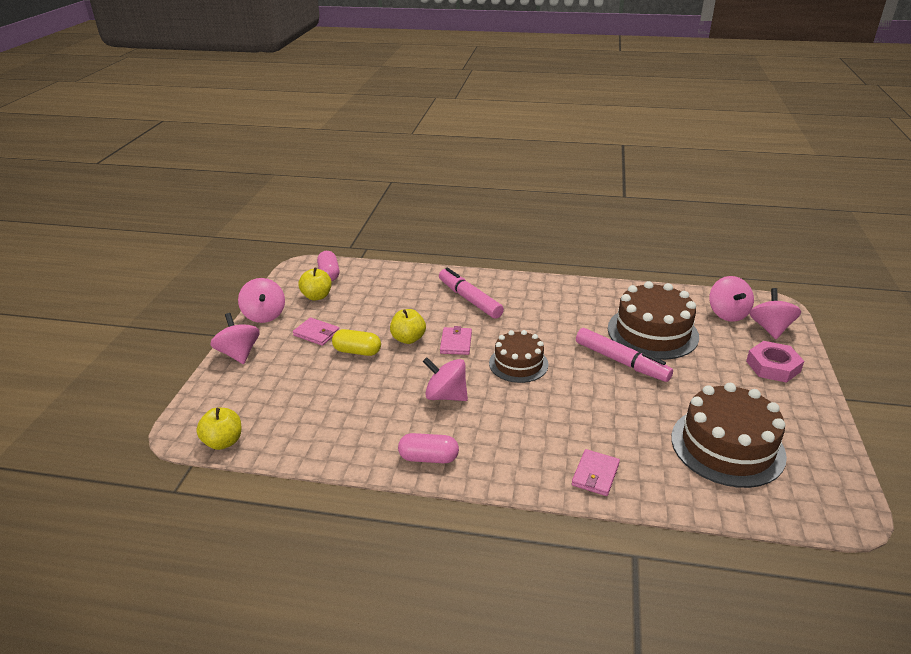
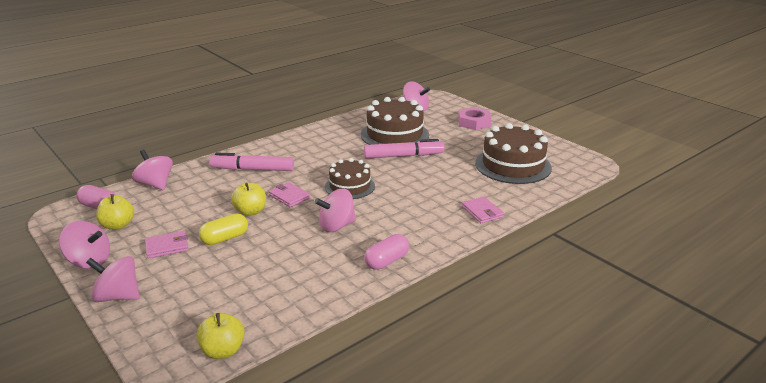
camera: 50 degrees left, 5 degrees down
pink spinning top [750,288,801,339] -> pink spinning top moved to [132,150,173,190]

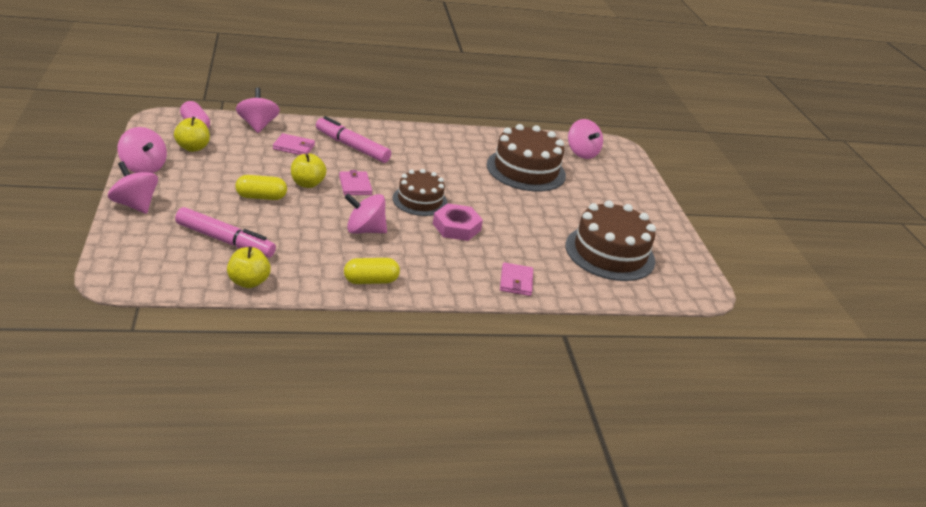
camera: 25 degrees right, 5 degrees up
pink wallet [145,231,189,258] -> pink wallet moved to [273,133,315,155]
yellow apple [197,313,245,359] -> yellow apple moved to [227,246,271,288]
pink marker [364,139,445,159] -> pink marker moved to [175,207,276,258]
pink capsule [364,234,409,270] -> yellow capsule [344,258,400,284]
pink nut [458,107,491,130] -> pink nut moved to [433,203,483,241]

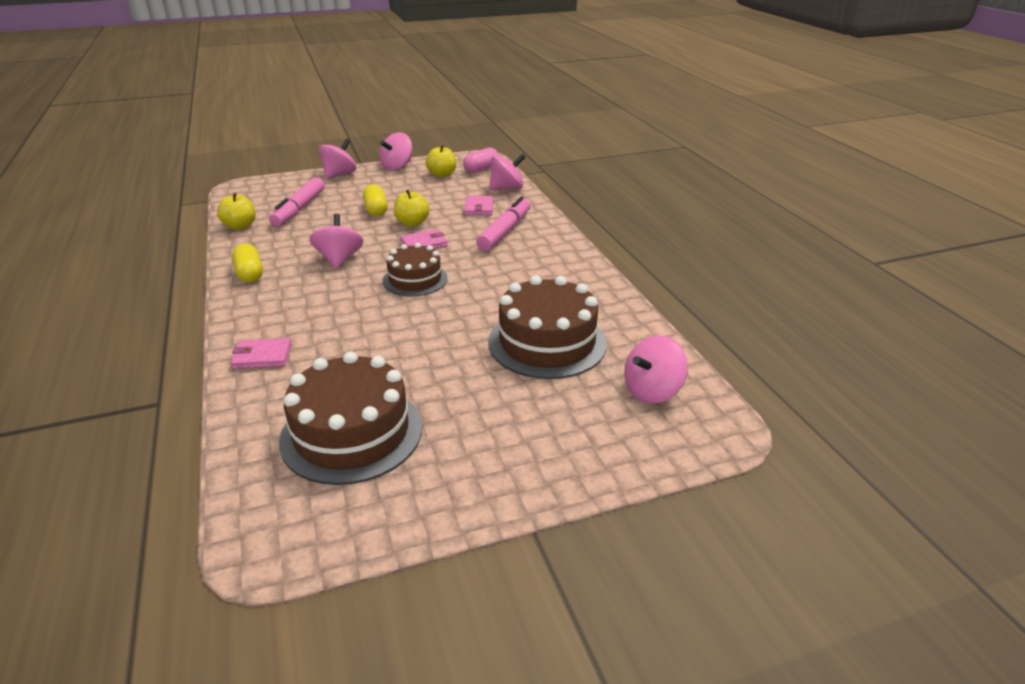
camera: 85 degrees right, 0 degrees up
pink nut [433,203,483,241] -> none

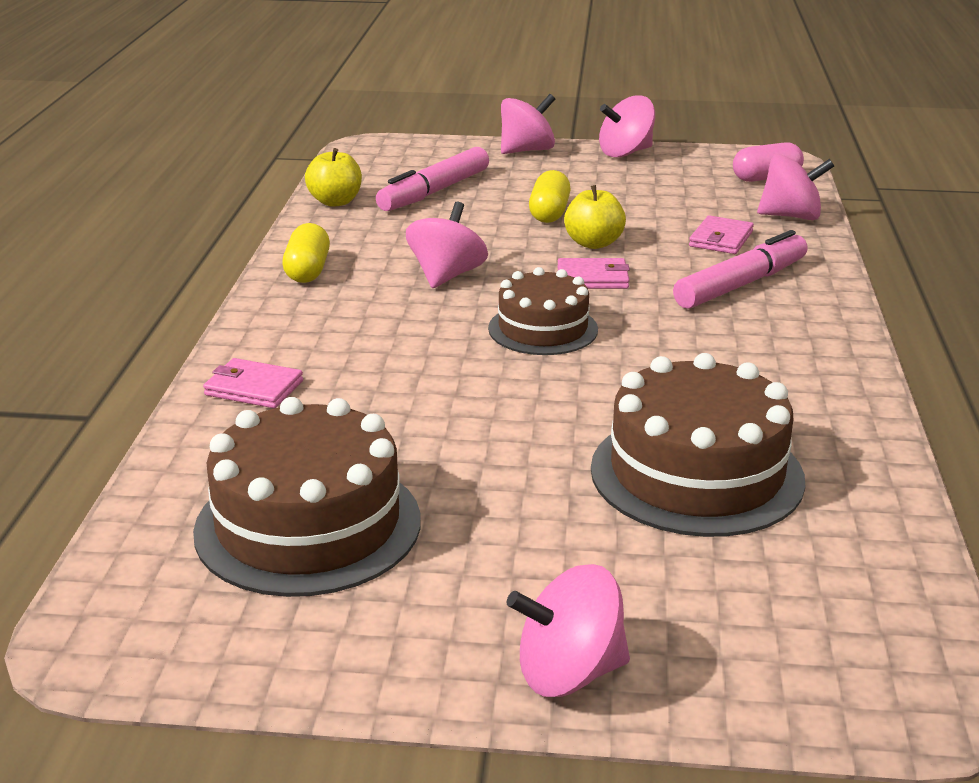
camera: 25 degrees right, 5 degrees down
yellow apple [426,145,456,177] -> none
pink spinning top [624,335,688,403] -> pink spinning top moved to [507,564,630,697]

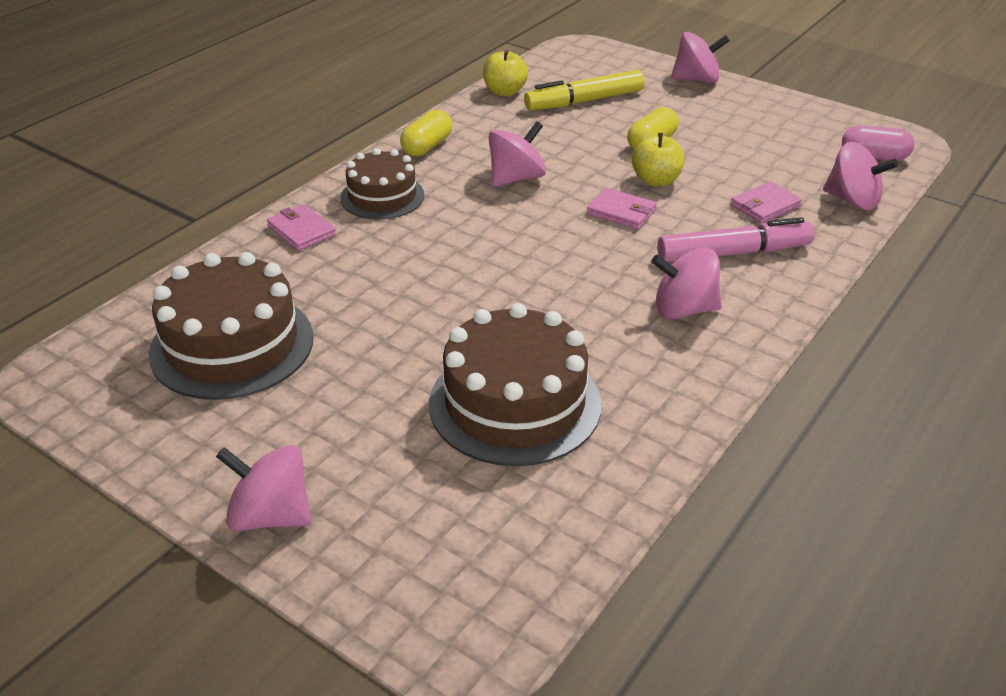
camera: 30 degrees right, 10 degrees up
pink marker [376,147,489,211] -> yellow marker [524,70,645,111]
brown cake [488,267,598,355] -> brown cake moved to [340,148,424,220]
pink spinning top [599,95,655,158] -> pink spinning top moved to [651,247,722,319]

